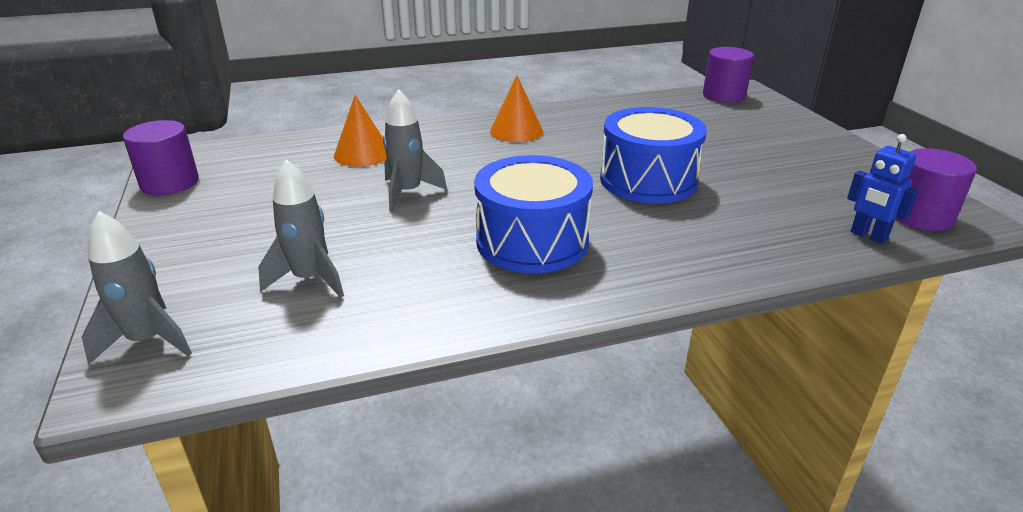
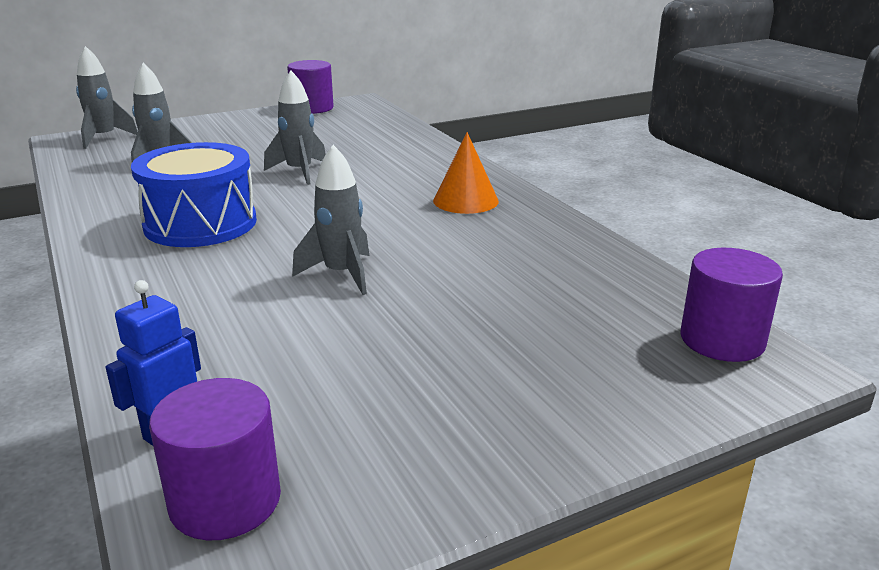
camera: 80 degrees right, 5 degrees down
orange cone [334,95,387,167] -> none
blue drum [600,107,707,204] -> grey rocket [292,145,369,295]

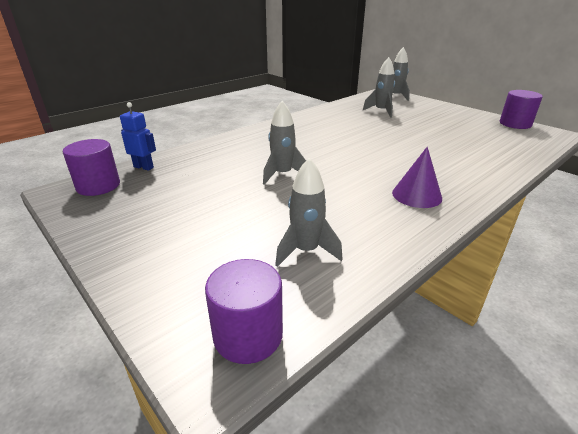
camera: 75 degrees right, 5 degrees up
blue drum [131,142,257,247] -> none
grey rocket [264,70,326,185] -> grey rocket moved to [275,158,343,267]
orange cone [433,132,499,214] -> purple cone [392,147,442,208]

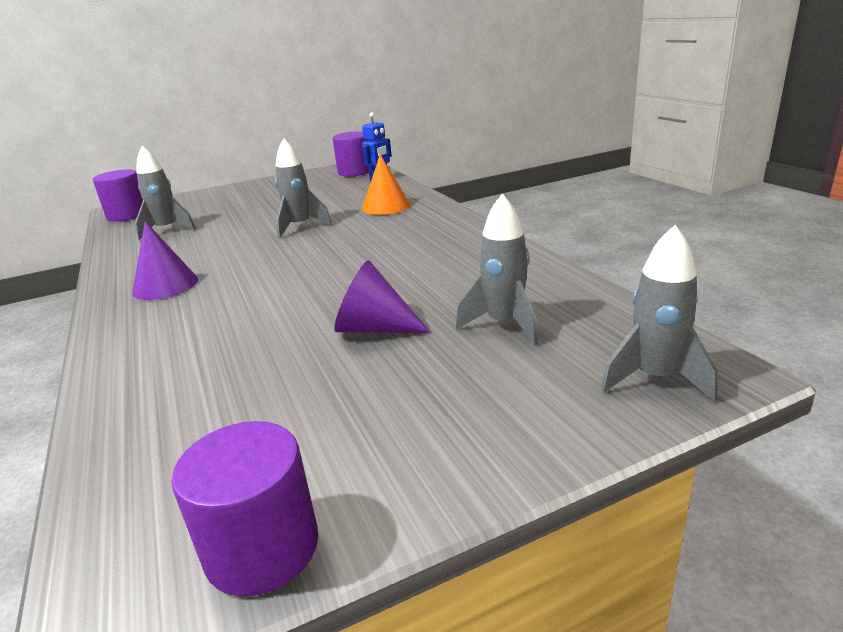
camera: 110 degrees right, 5 degrees down
none -> purple cone [334,260,430,333]
none -> orange cone [362,154,410,215]

